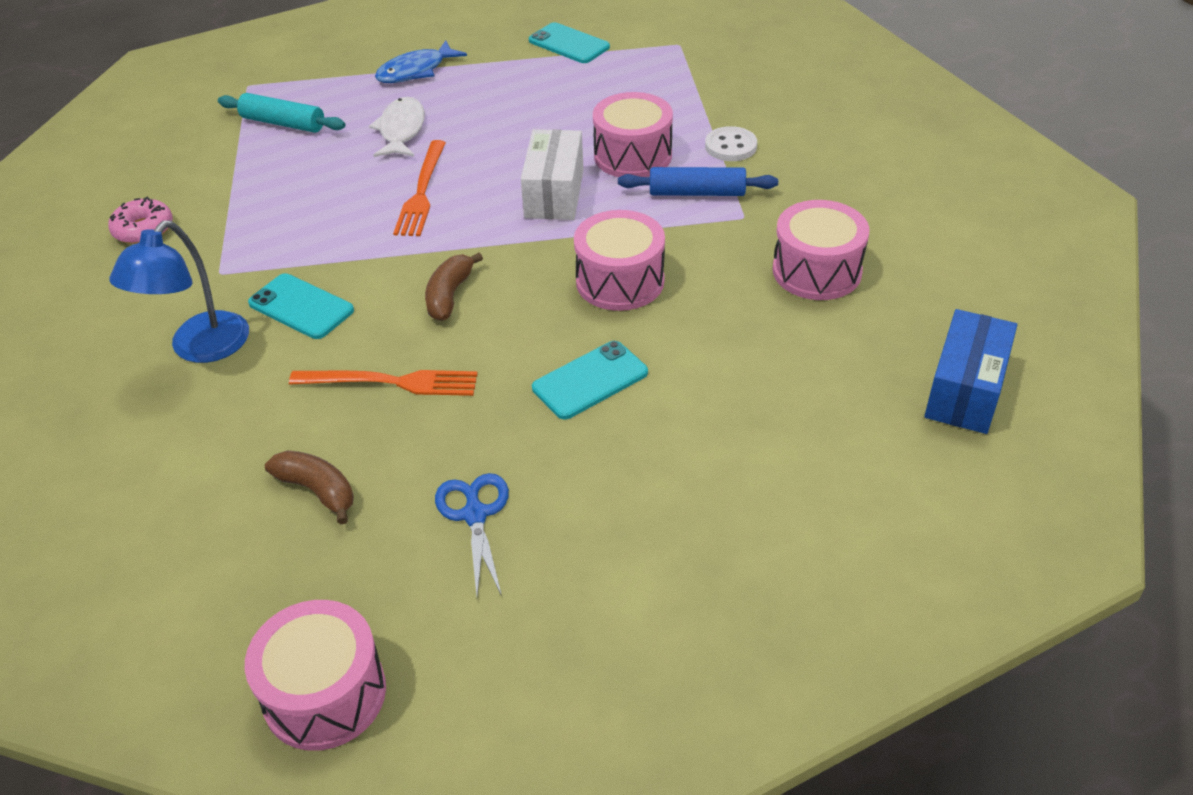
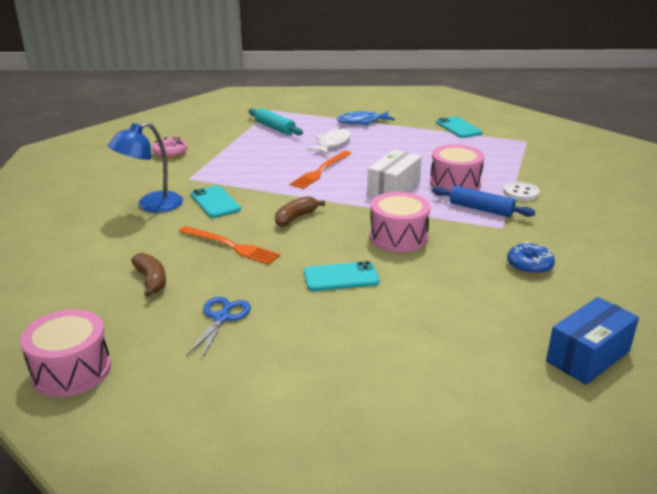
camera: 25 degrees right, 15 degrees down
pink drum [772,200,869,300] -> blue donut [507,242,555,275]

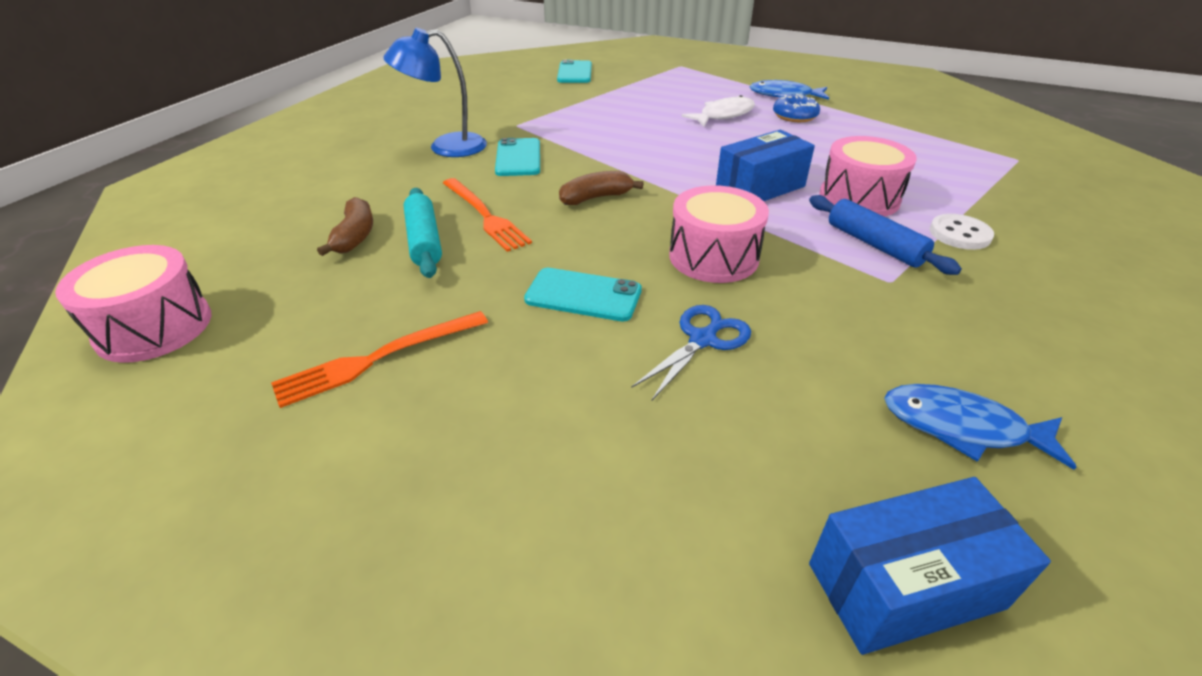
camera: 25 degrees right, 10 degrees up
pink donut [152,137,187,158] -> none
blue scissors [186,297,251,360] -> blue scissors moved to [631,305,751,401]
turquoise rolling pin [248,108,303,135] -> turquoise rolling pin moved to [404,188,442,278]
orange fork [289,151,352,189] -> orange fork moved to [271,311,488,408]
white box [367,150,422,198] -> blue box [716,130,815,201]
turquoise phone [436,116,482,138] -> turquoise phone moved to [557,60,592,83]
blue donut [507,242,555,275] -> blue donut moved to [773,94,820,122]
none -> blue fish [884,384,1076,470]

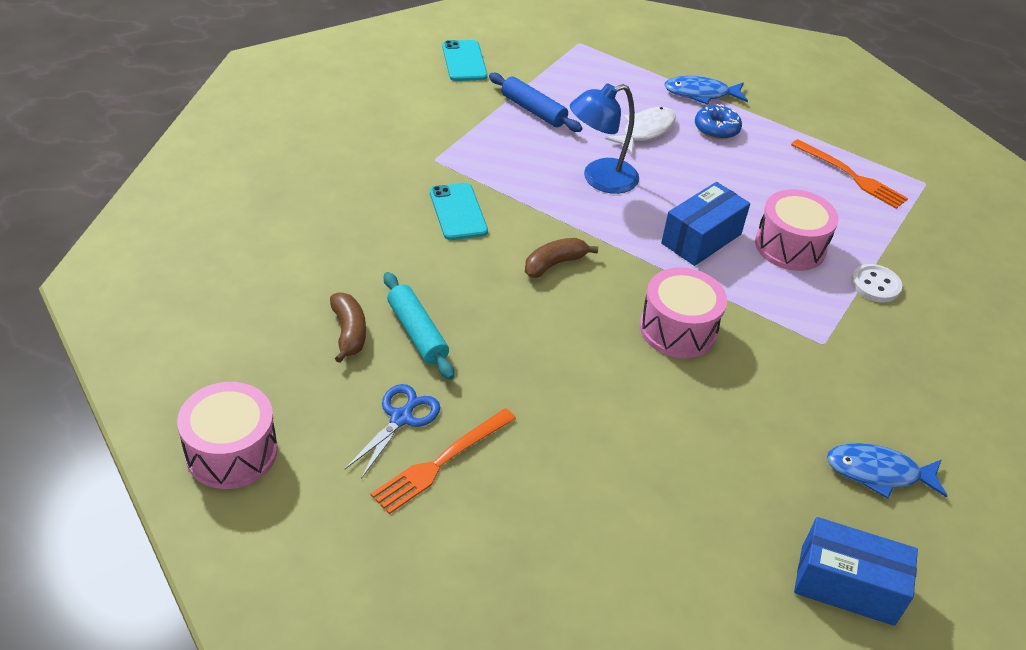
camera: 15 degrees left, 5 degrees up
blue lamp [383,28,487,157] -> blue lamp moved to [570,84,639,194]
orange fork [443,178,532,252] -> orange fork moved to [791,139,908,209]
turquoise phone [524,268,642,321] -> none
blue scissors [631,305,751,401] -> blue scissors moved to [345,384,440,479]
blue rolling pin [809,195,962,275] -> blue rolling pin moved to [489,73,582,132]
blue box [809,477,1051,655] -> blue box turned 45 degrees clockwise [794,517,918,626]

